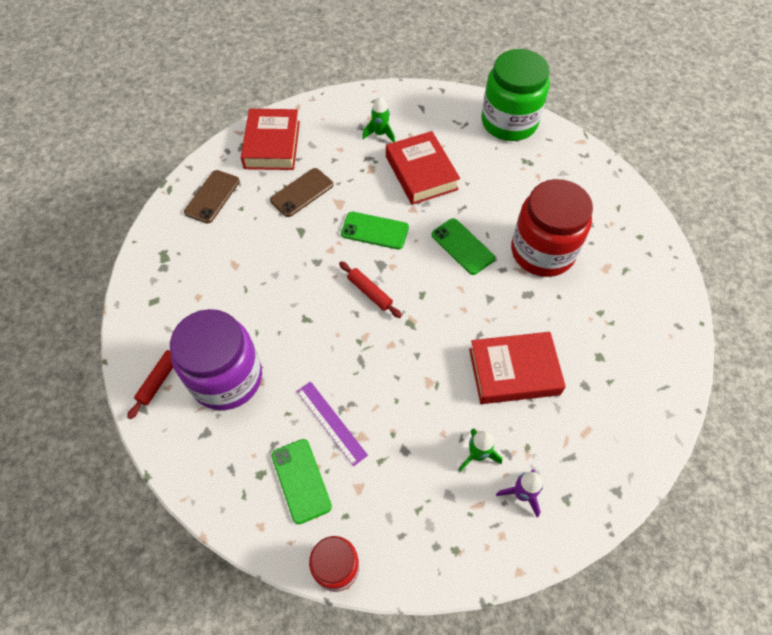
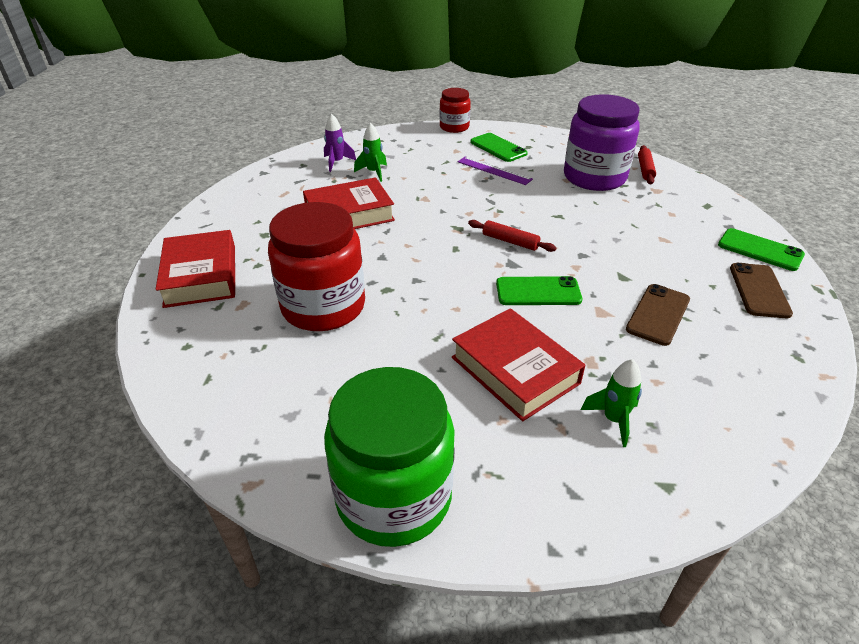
camera: 165 degrees right, 20 degrees down
red book [241,109,300,170] -> red book moved to [156,230,235,308]
green phone [432,218,495,275] -> green phone moved to [718,228,805,271]

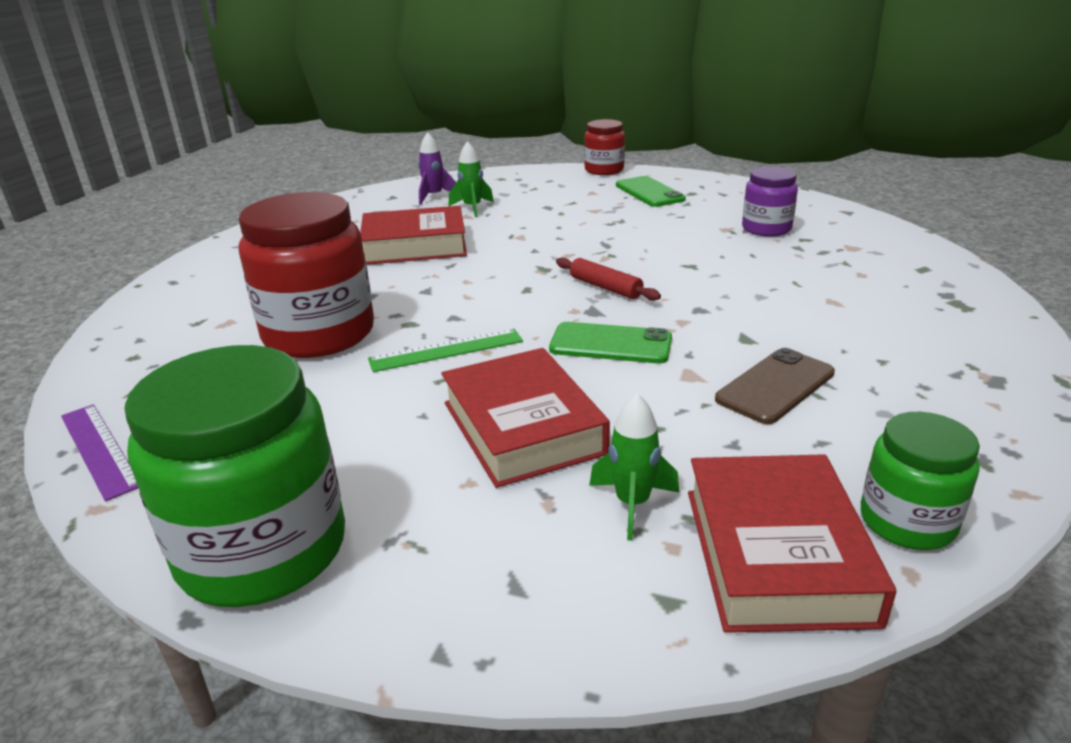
camera: 15 degrees right, 10 degrees down
red book [156,230,235,308] -> red book moved to [688,454,896,633]
purple ruler [458,156,533,185] -> purple ruler moved to [61,404,138,501]
purple jar [564,94,640,191] -> purple jar [742,167,798,237], size x0.55
red rolling pin [638,145,656,184] -> none
green phone [718,228,805,271] -> none
brown phone [730,263,793,318] -> none
none -> green ruler [368,329,523,372]
none -> green jar [861,412,980,550]

